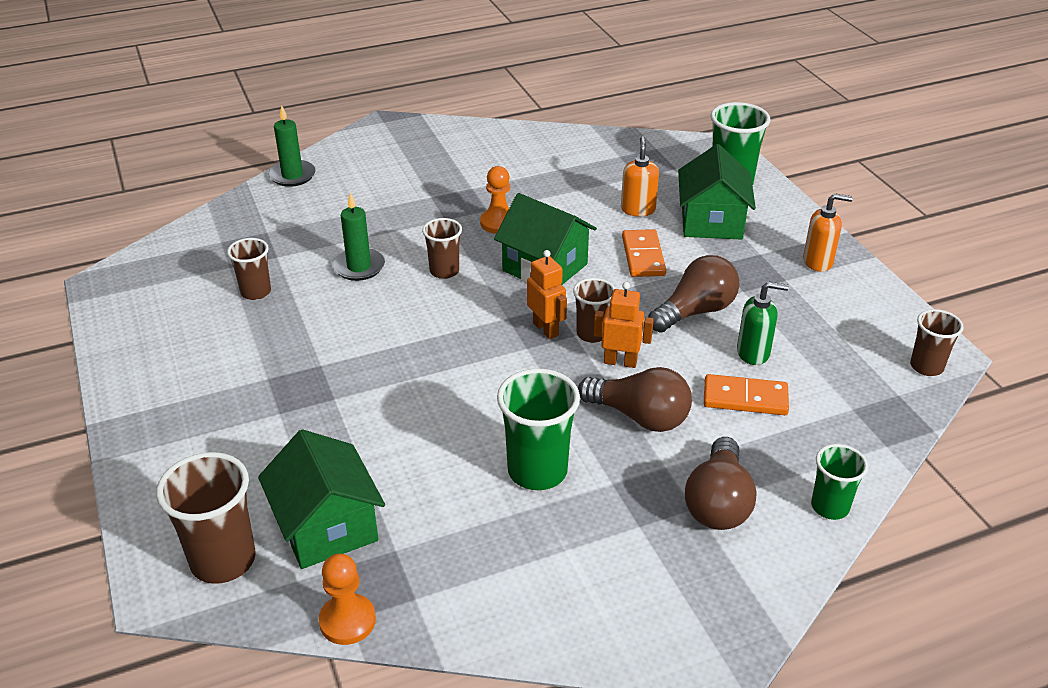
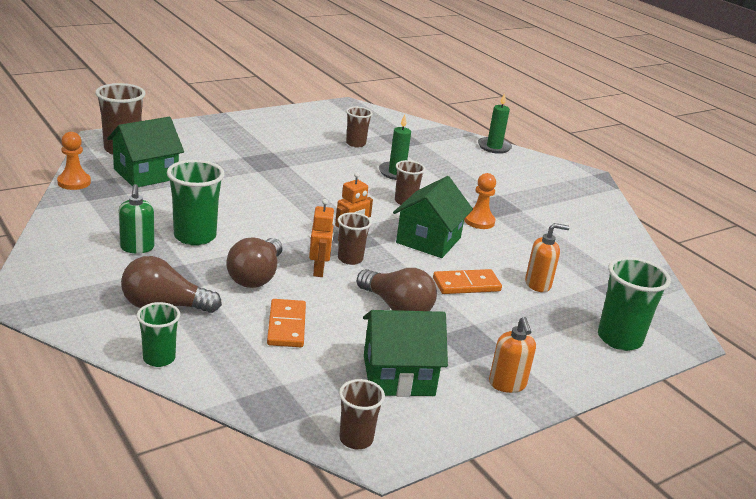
camera: 75 degrees right, 10 degrees down
green house [678,144,756,240] -> green house moved to [363,310,448,397]
green soap dispenser [737,281,789,365] -> green soap dispenser moved to [119,184,155,253]

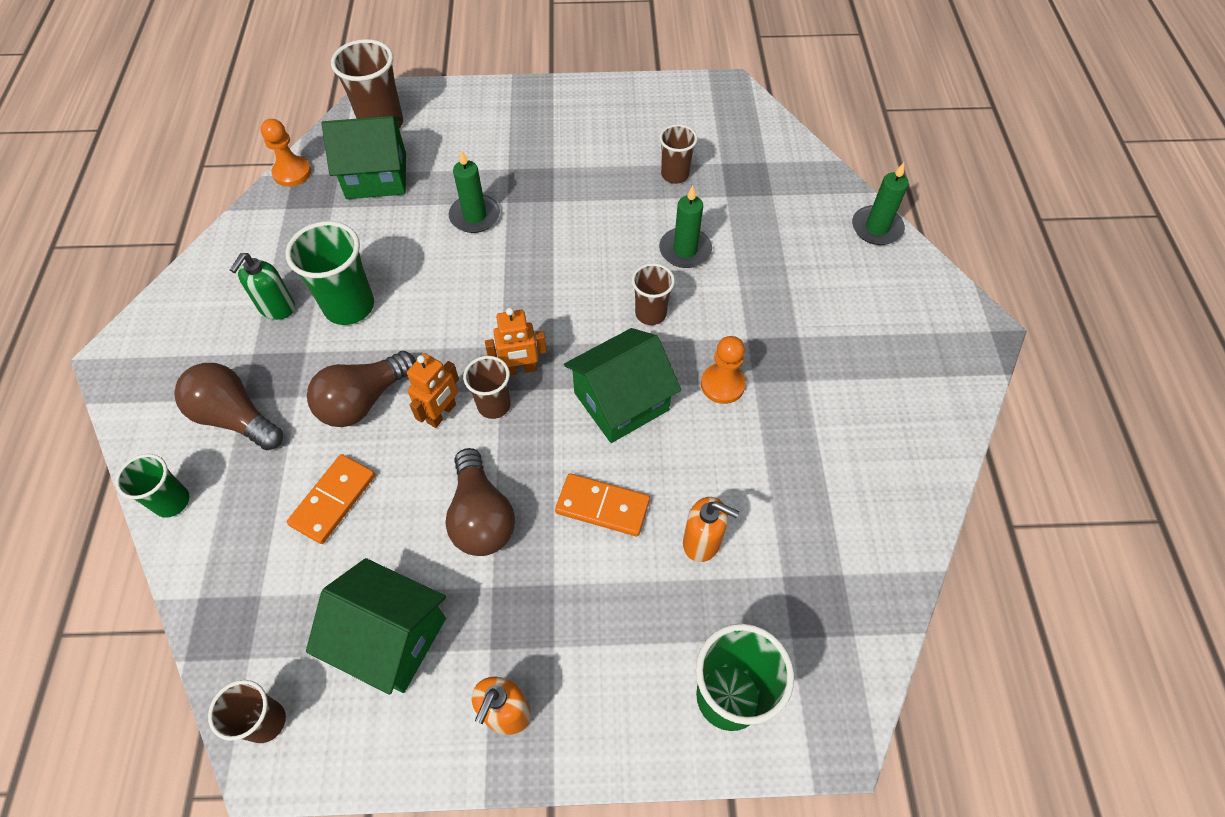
camera: 35 degrees right, 30 degrees up
none -> green candle [449,150,500,233]

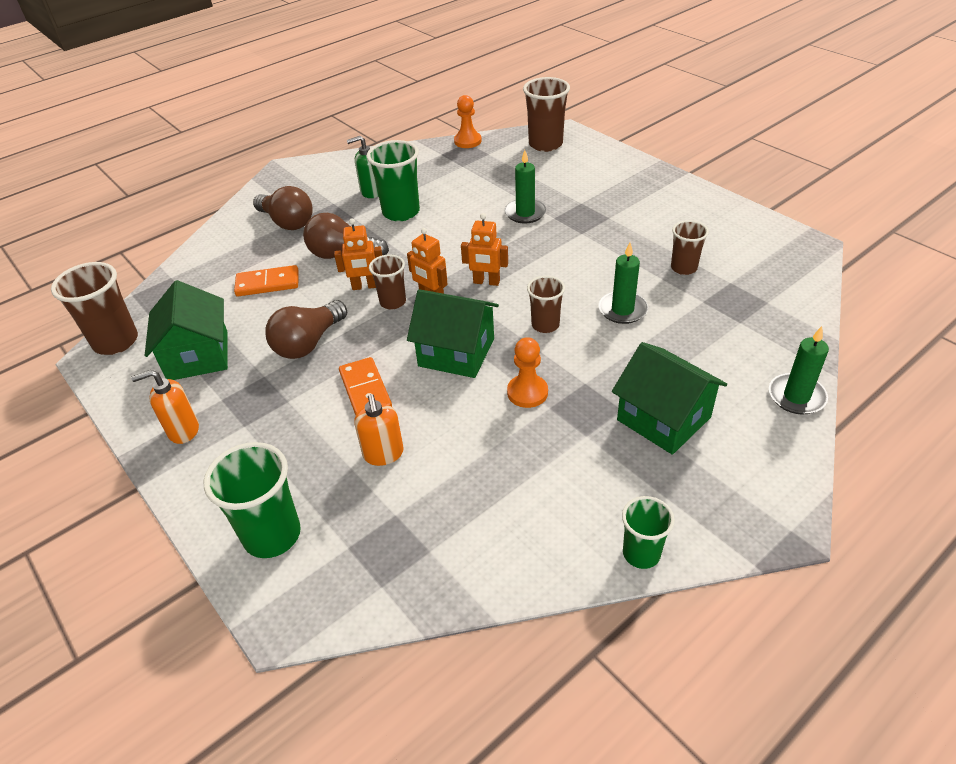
camera: 55 degrees right, 15 degrees down
green cup [115,454,189,518] -> green cup moved to [622,496,675,569]
brown light bulb [174,363,283,450] -> brown light bulb turned 135 degrees clockwise [253,186,313,230]
brown cup [208,680,286,743] -> brown cup [51,262,138,355], size x1.64
green house [322,116,406,199] -> green house moved to [612,342,727,455]
none -> orange robot [461,213,508,286]

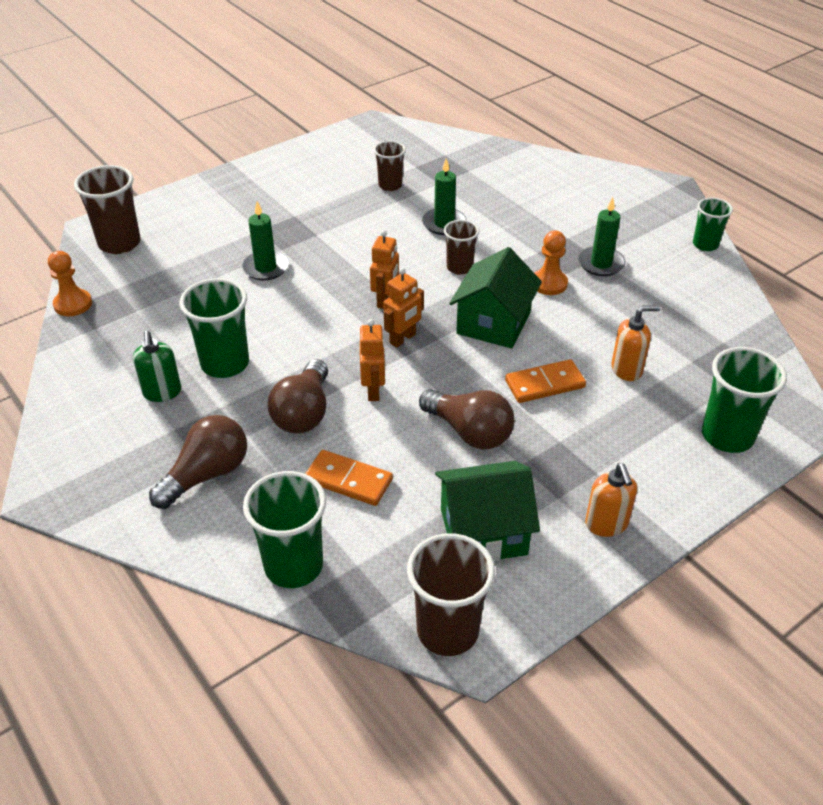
camera: 90 degrees left, 0 degrees up
orange domino [234,265,299,296] -> orange domino turned 60 degrees counterclockwise [305,450,393,506]
brown cup [369,254,406,310] -> none
green house [612,342,727,455] -> none
green candle [769,326,829,414] -> green candle moved to [578,197,626,276]
none -> green cup [243,471,326,588]

